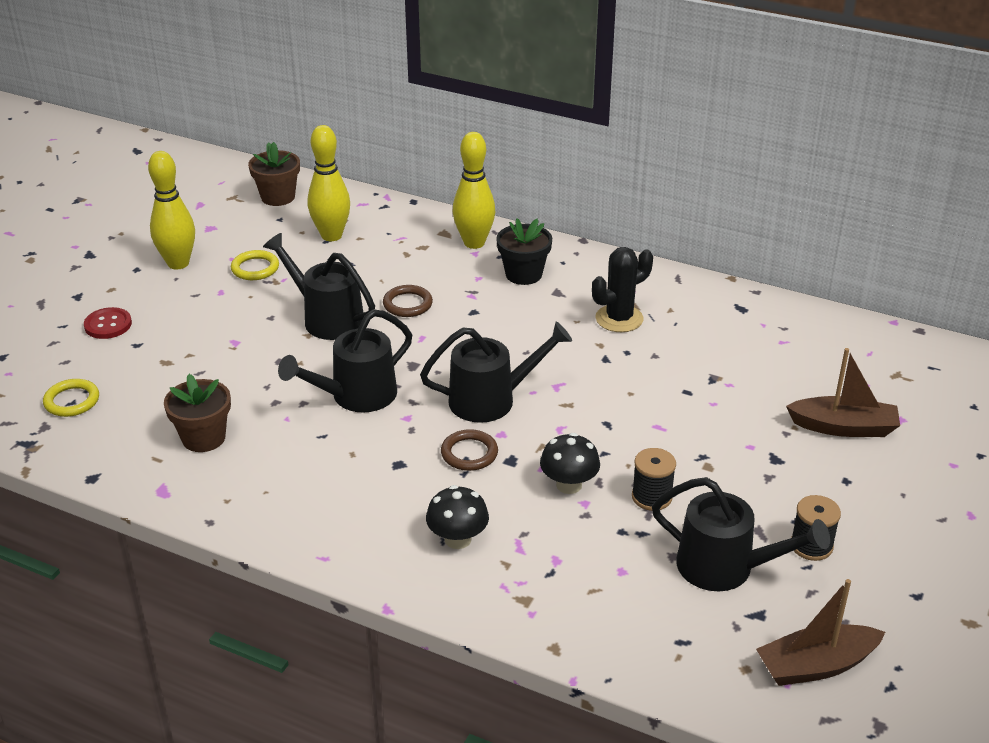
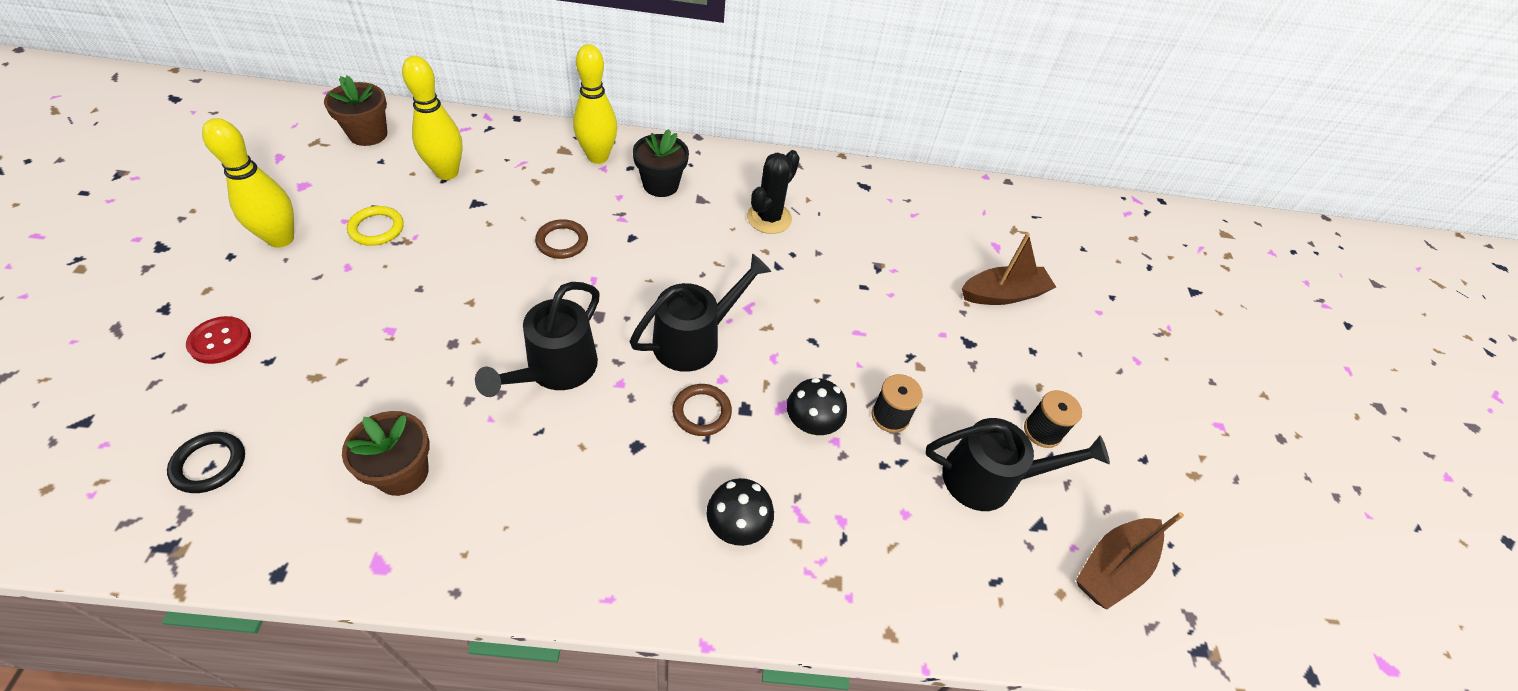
camera: 30 degrees left, 15 degrees up
yellow ring [43,379,99,417] -> black ring [167,432,245,493]
black watering can [263,233,375,340] -> none

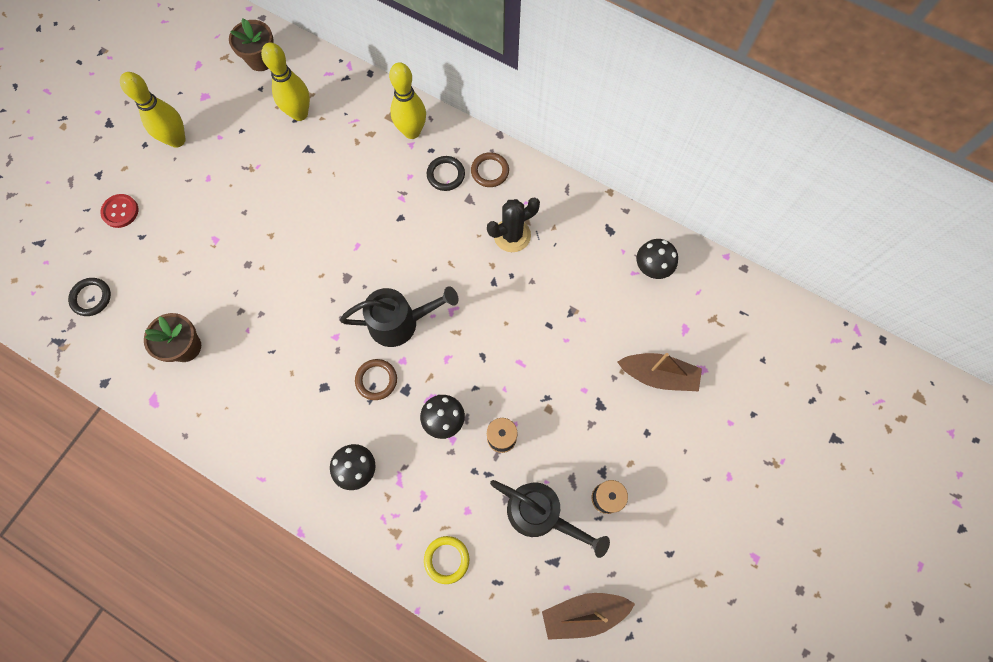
camera: 35 degrees right, 20 degrees up
yellow ring [347,206,404,246] -> yellow ring moved to [424,536,469,584]
black watering can [475,282,600,397] -> none
brown ring [535,219,588,259] -> brown ring moved to [471,152,509,187]
black flower pot [633,129,689,197] -> black ring [427,156,465,191]
none -> black mushroom [636,239,678,279]

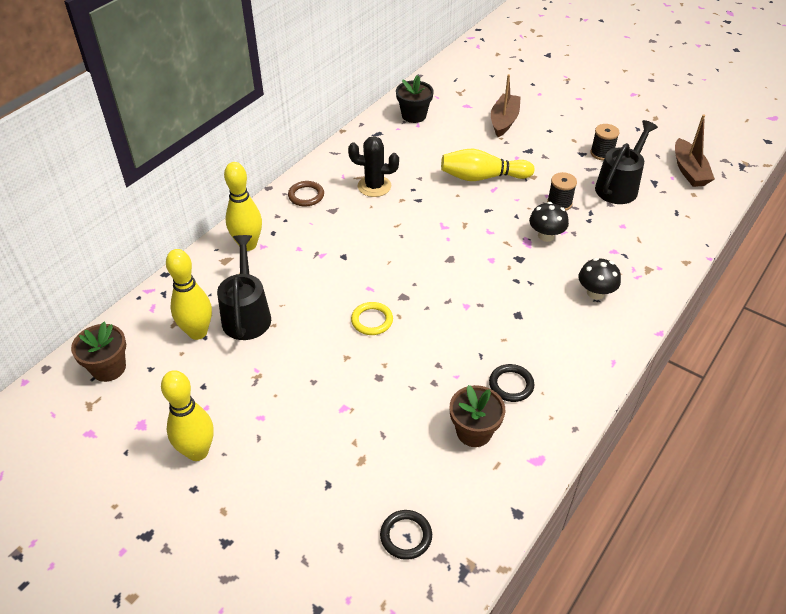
camera: 85 degrees left, 25 degrees down
red button [100,194,138,228] -> none
black watering can [340,286,458,347] -> black watering can moved to [217,235,271,340]
brown ring [355,359,397,400] -> none
yellow ring [424,536,469,584] -> yellow ring moved to [351,302,393,335]
black ring [427,156,465,191] -> black ring moved to [489,364,535,402]
black cactus [487,198,540,252] -> black cactus turned 60 degrees counterclockwise [348,136,399,197]
black mushroom [636,239,678,279] -> black flower pot [396,75,434,123]
none -> yellow bowling pin [441,149,534,181]

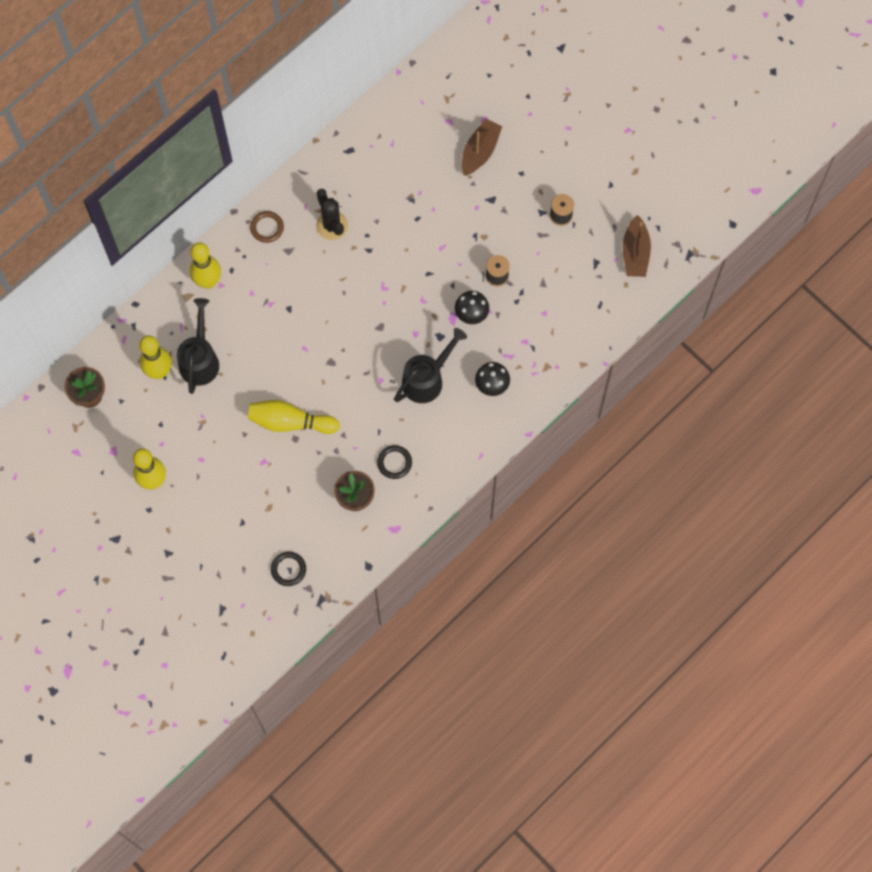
camera: 10 degrees right, 25 degrees up
black cactus [348,136,399,197] -> black cactus turned 45 degrees clockwise [316,189,348,240]
yellow ring [351,302,393,335] -> none
black flower pot [396,75,434,123] -> none
yellow bowling pin [441,149,534,181] -> yellow bowling pin moved to [247,400,340,434]
black watering can [595,120,658,204] -> black watering can moved to [394,328,467,403]

